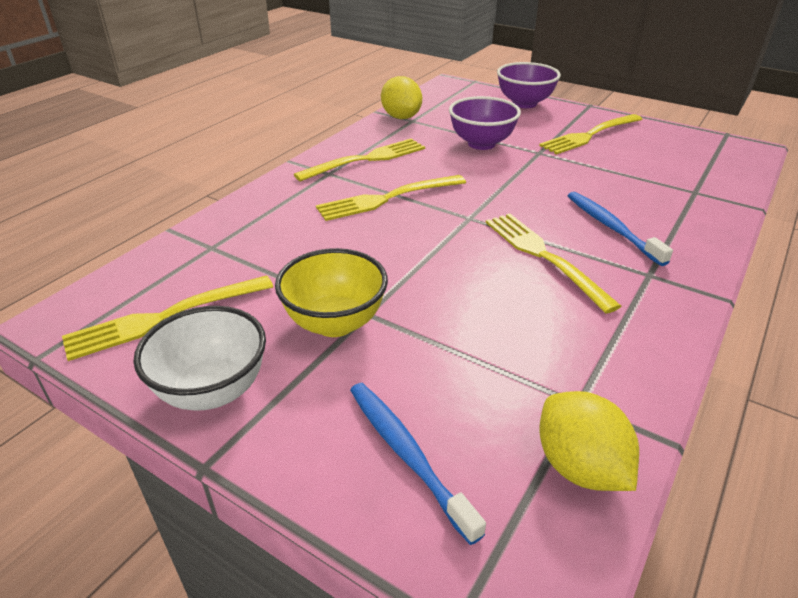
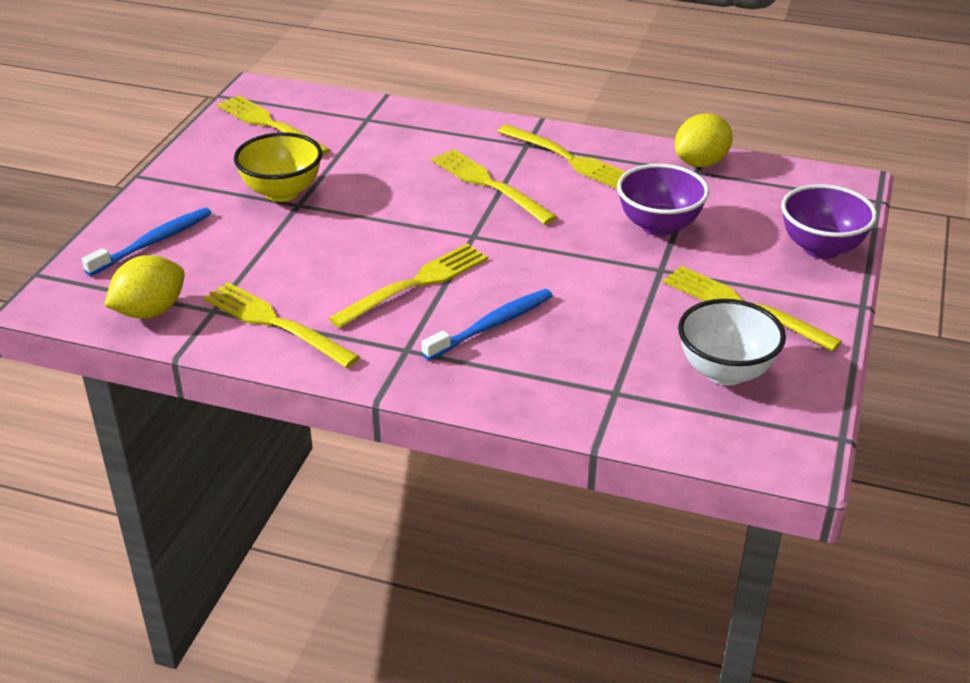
camera: 75 degrees right, 0 degrees up
white bowl [134,306,266,411] -> white bowl moved to [678,299,786,385]
none -> yellow fork [203,282,360,368]

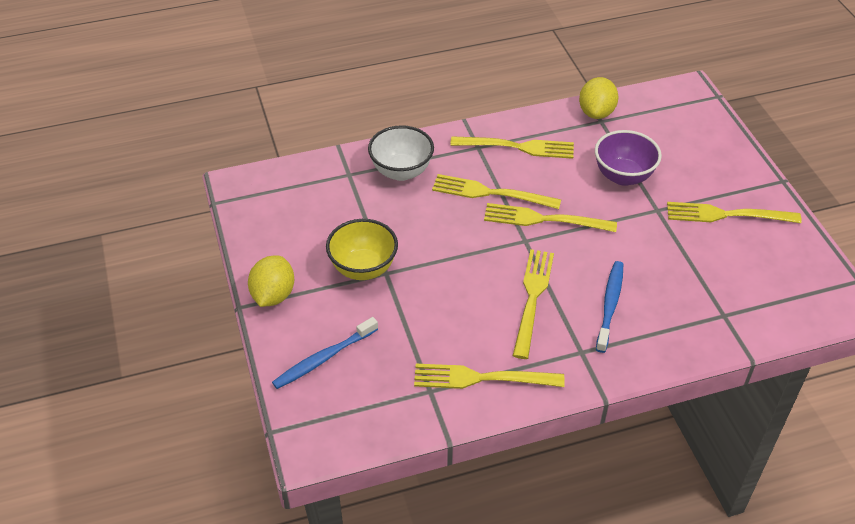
camera: 35 degrees left, 10 degrees up
blue toothbrush [82,207,212,276] -> blue toothbrush turned 135 degrees counterclockwise [272,317,378,389]
yellow lemon [104,255,185,319] -> yellow lemon moved to [248,255,294,307]
yellow fork [217,95,330,156] -> yellow fork moved to [484,203,617,232]
white bowl [678,299,786,385] -> white bowl moved to [368,125,434,181]
purple bowl [781,184,877,259] -> none

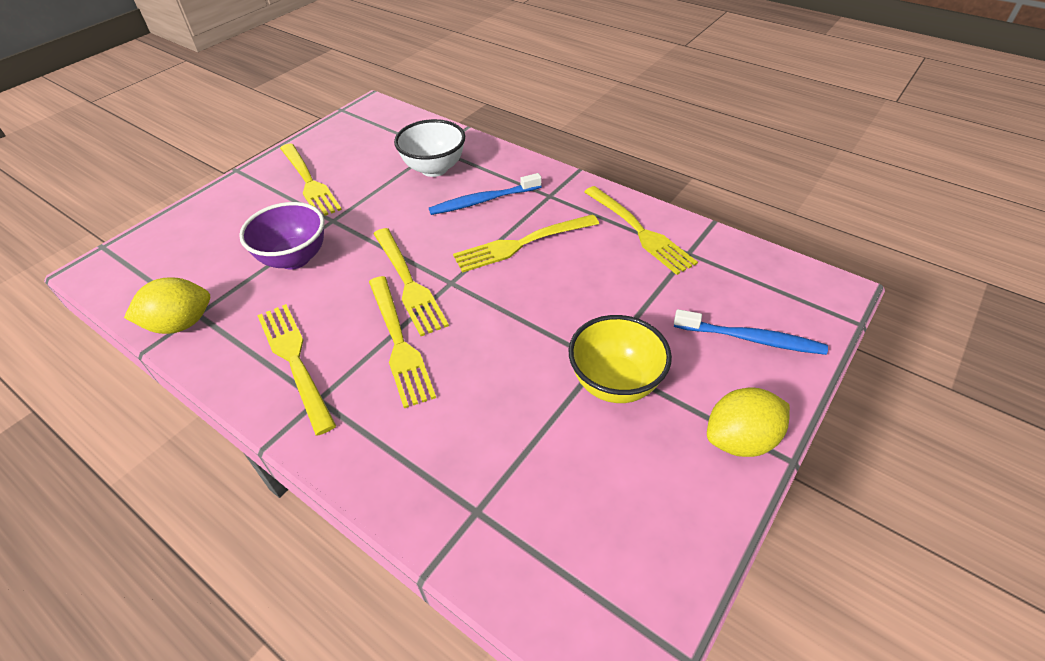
camera: 125 degrees left, 0 degrees up
white bowl [368,125,434,181] -> white bowl moved to [394,119,465,177]

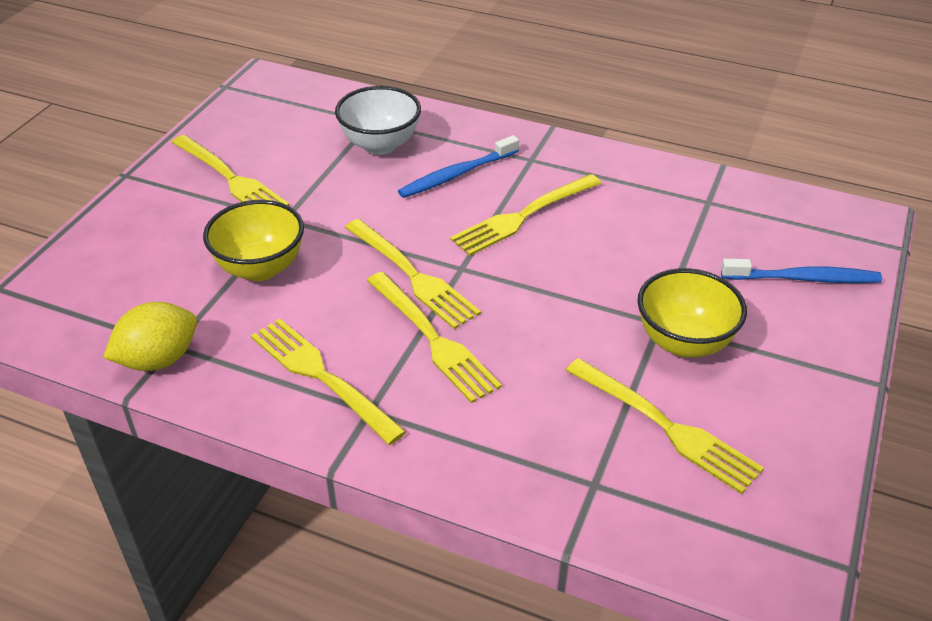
camera: 15 degrees left, 5 degrees down
purple bowl [239,202,324,269] -> yellow bowl [203,200,304,281]
yellow fork [584,186,698,275] -> yellow fork moved to [566,358,764,494]
yellow lemon [707,388,790,457] -> none

